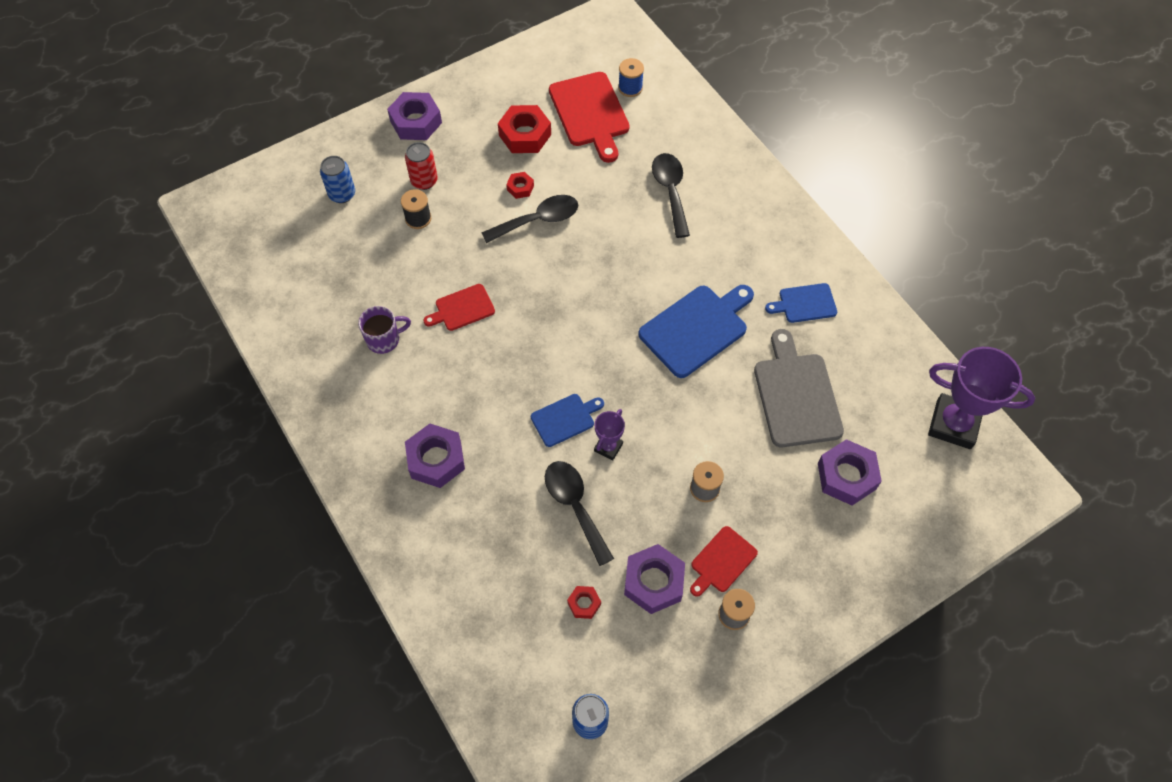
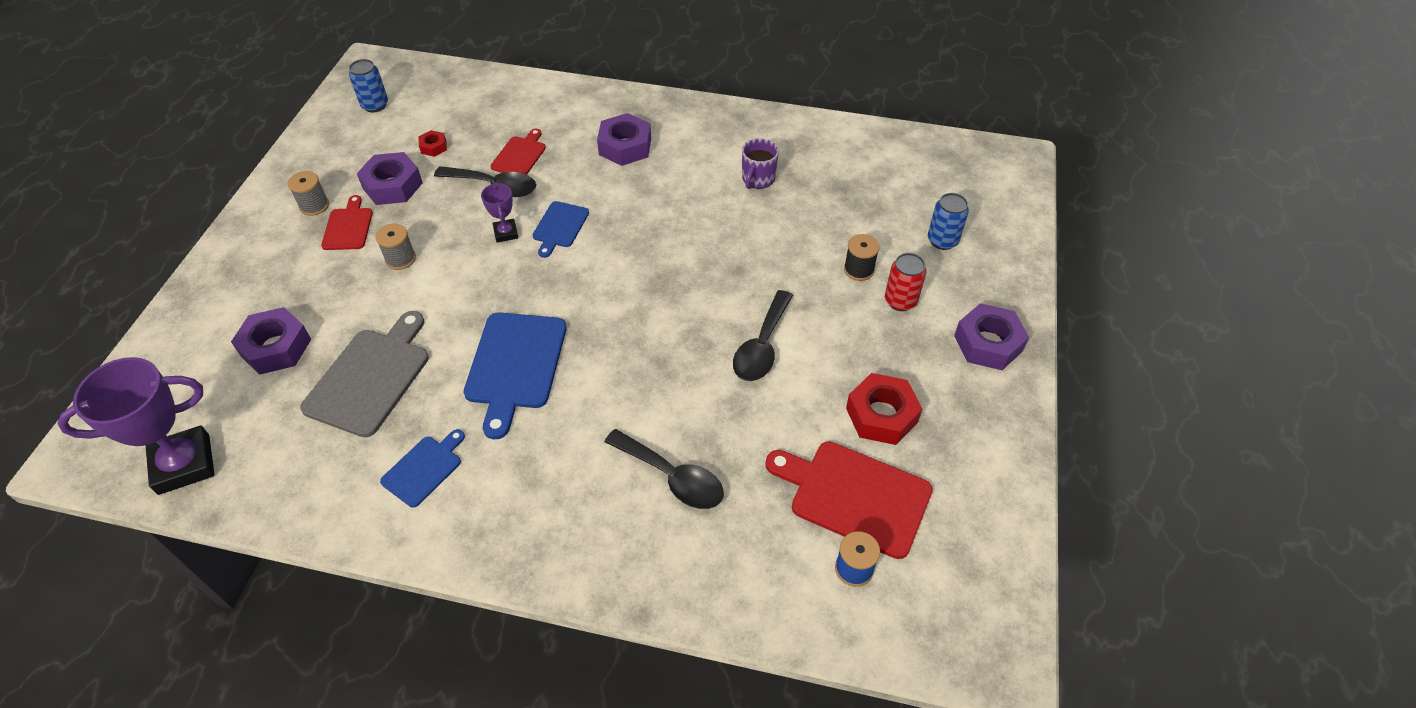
camera: 135 degrees right, 10 degrees down
red cutting board [423,284,495,331] -> red cutting board moved to [490,128,546,175]
red nut [506,172,534,199] -> none
grey cutting board [754,329,844,448] -> grey cutting board turned 105 degrees counterclockwise [300,311,429,438]

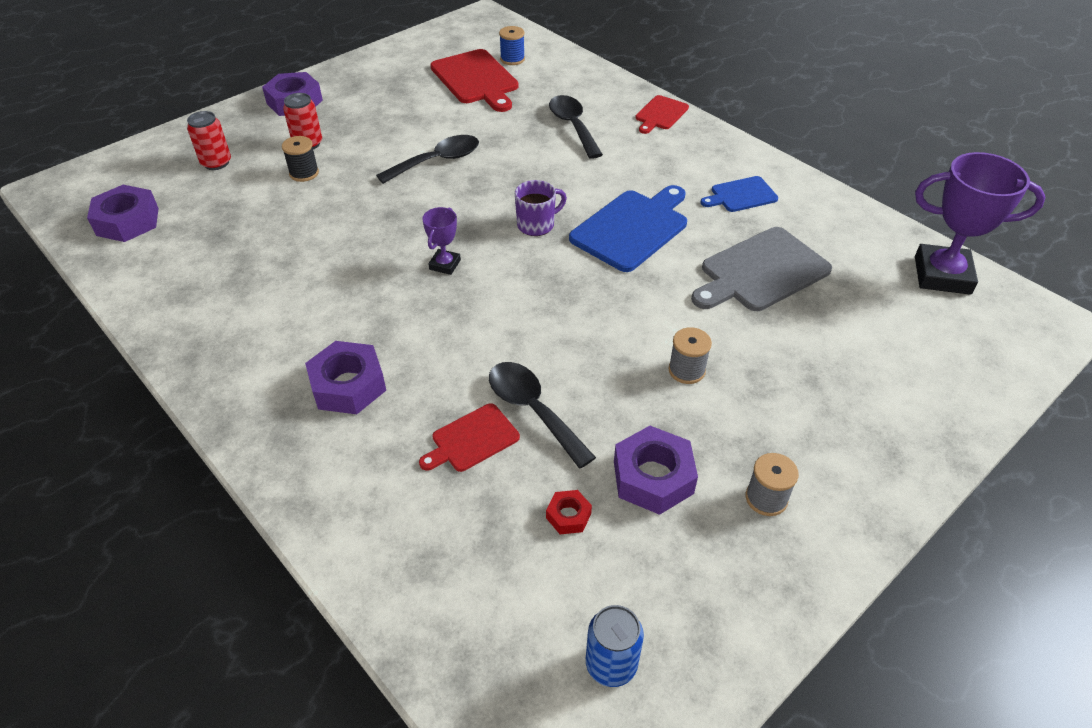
camera: 145 degrees left, 5 degrees down
purple nut [231,307,311,375] -> purple nut moved to [87,185,159,242]
red cutting board [321,195,373,250] -> red cutting board moved to [635,95,689,134]
purple trophy [481,183,518,243] -> purple trophy moved to [422,207,461,275]
blue cutting board [533,201,589,258] -> none
purple mug [742,138,779,189] -> purple mug moved to [515,180,567,236]
red nut [846,373,922,445] -> none
blue can [928,193,969,250] -> red can [187,111,231,170]

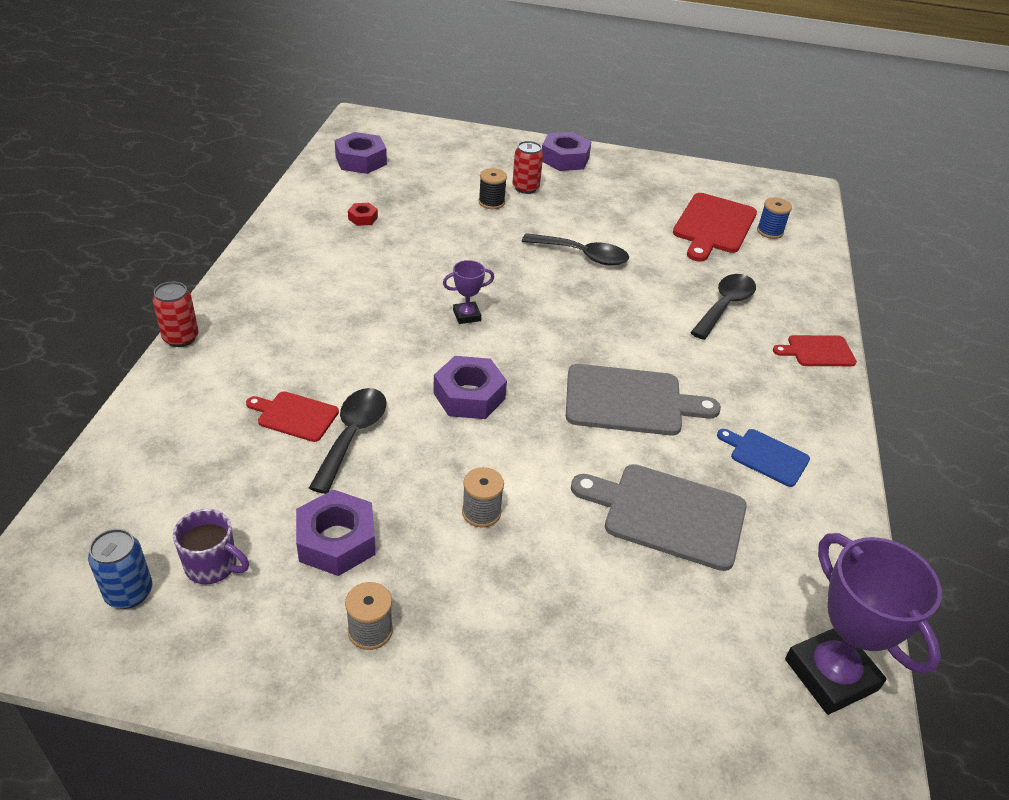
camera: 50 degrees right, 5 degrees down
red can [187,111,231,170] -> red can moved to [153,281,199,347]
purple nut [305,341,386,414] -> purple nut moved to [433,356,507,419]
purple mug [515,180,567,236] -> purple mug moved to [173,509,249,584]
red nut [546,490,592,534] -> red nut moved to [348,203,378,226]
blue cutting board [569,185,687,272] -> grey cutting board [566,364,721,435]

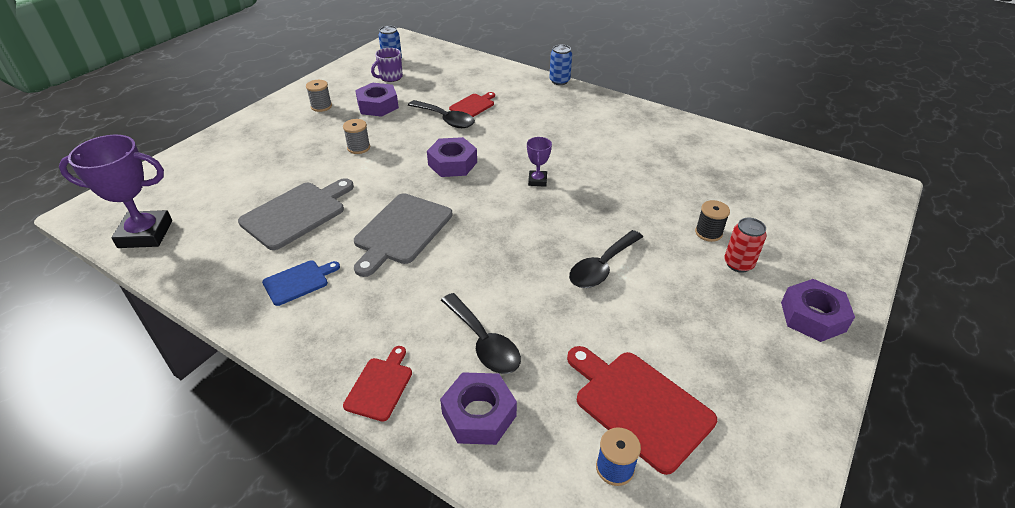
camera: 115 degrees right, 0 degrees up
red can [153,281,199,347] -> blue can [549,45,572,85]
purple nut [335,132,387,174] -> purple nut moved to [440,372,517,445]
red nut [348,203,378,226] -> none

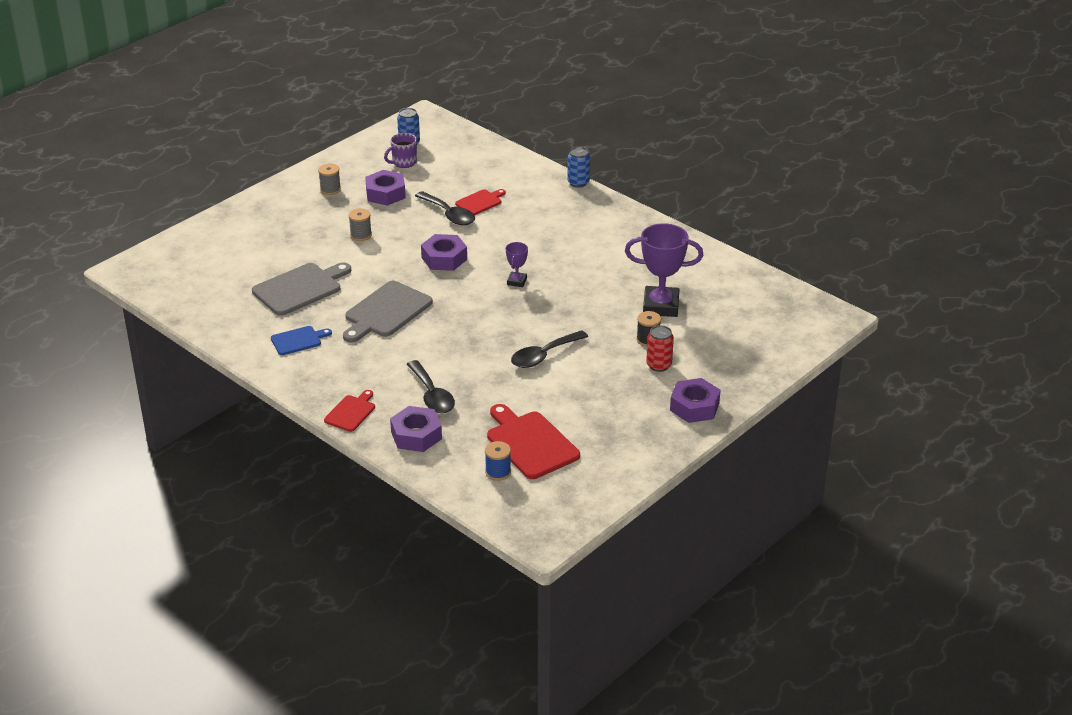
camera: 10 degrees right, 5 degrees down
purple trophy [59,135,172,248] -> purple trophy moved to [625,223,703,317]

